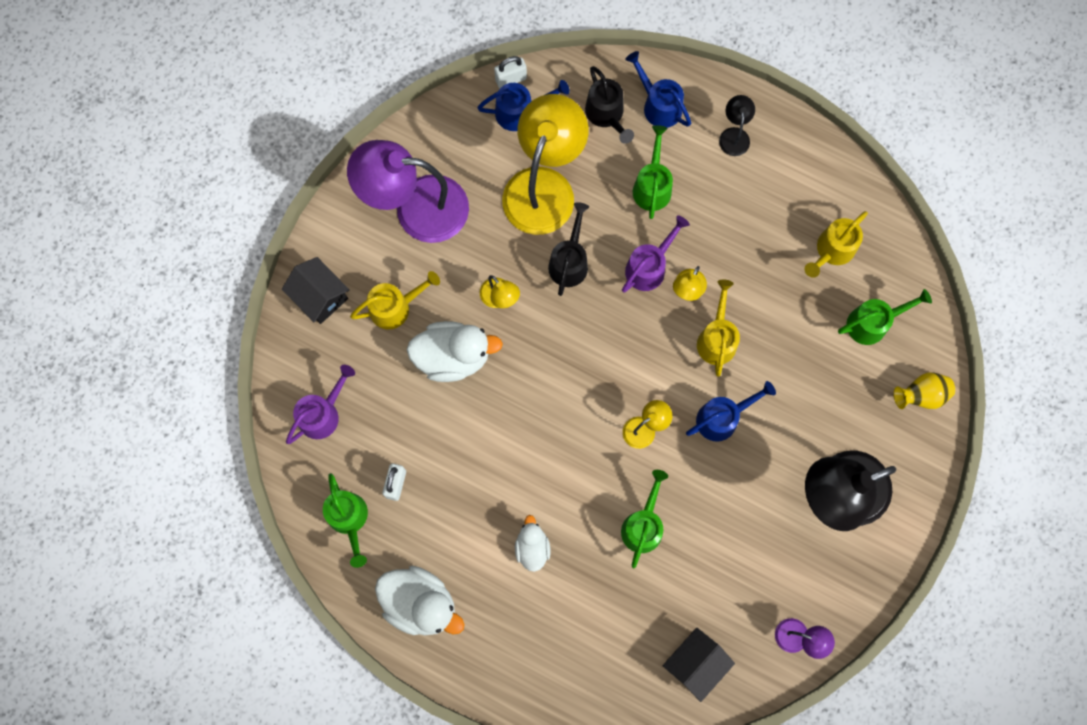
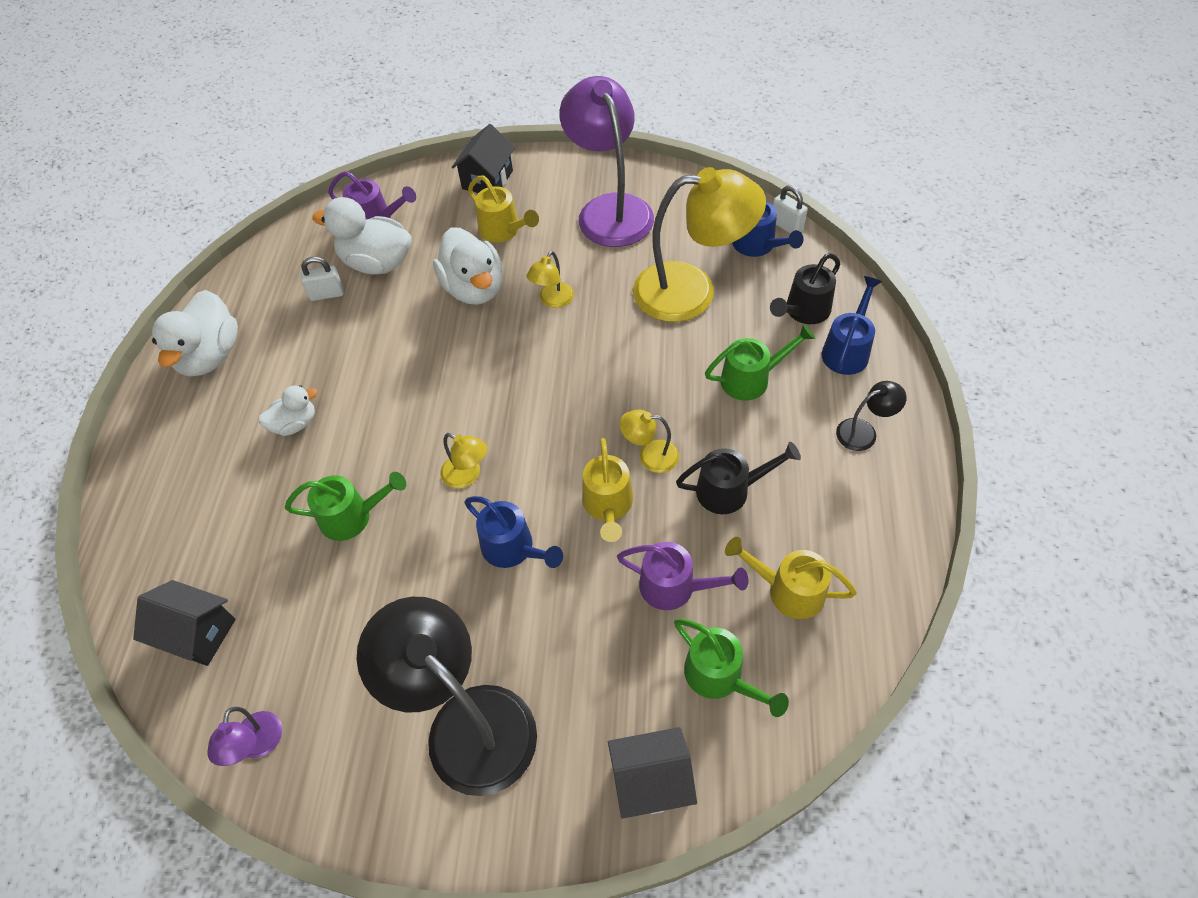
camera: 70 degrees right, 20 degrees down
green watering can [323,473,368,568] -> none
black watering can [548,202,589,296] -> black watering can moved to [676,442,801,514]
purple watering can [622,215,690,293] -> purple watering can moved to [617,542,748,610]
yellow watering can [697,279,740,376] -> yellow watering can turned 105 degrees clockwise [582,438,633,542]
yellow vase [894,372,955,409] -> black house [608,727,697,819]
none -> white duck [312,197,412,274]

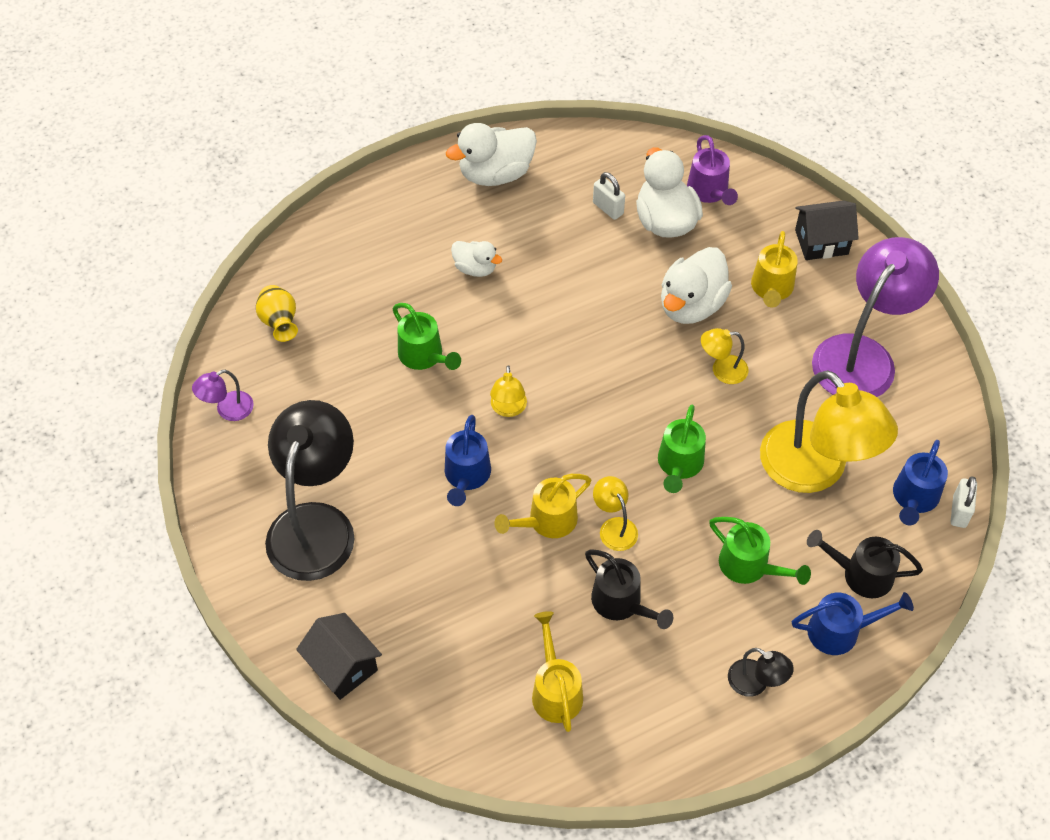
camera: 55 degrees right, 0 degrees up
black house [133,580,236,666] -> yellow vase [256,285,298,342]
purple watering can [617,542,748,610] -> none
green watering can [674,618,789,717] -> green watering can moved to [658,405,706,493]

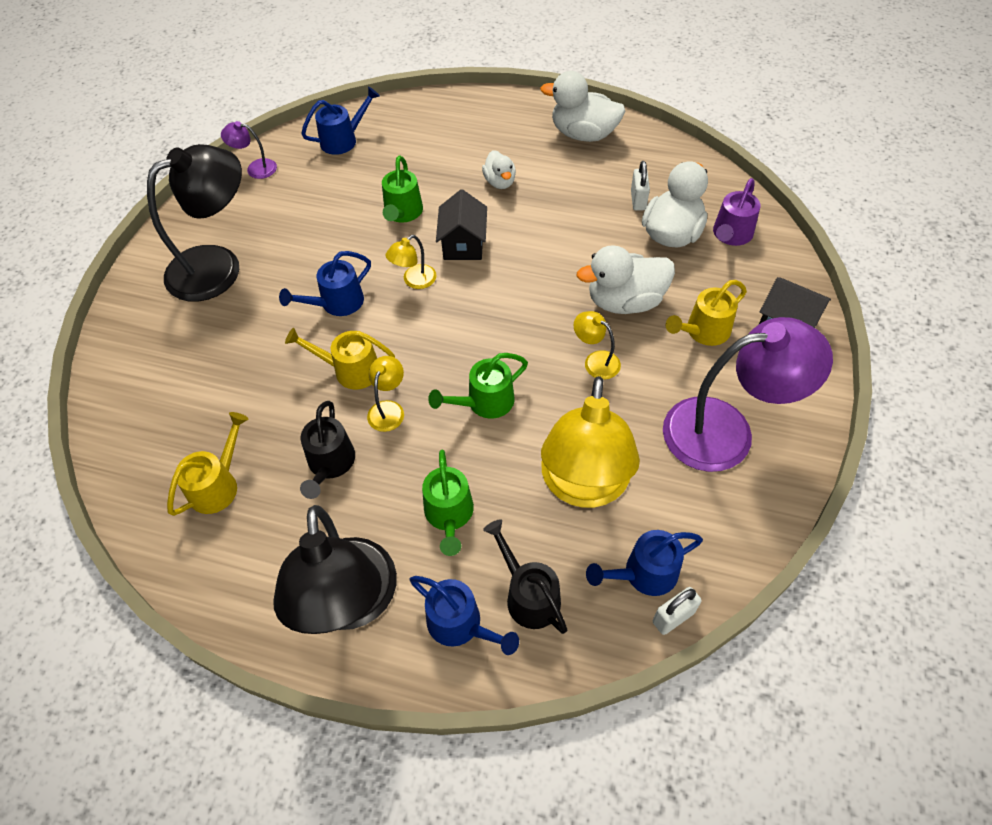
camera: 45 degrees right, 0 degrees up
yellow vase [256,285,298,342] -> blue watering can [301,86,380,155]
black house [296,613,382,700] -> black house moved to [436,189,487,260]
black lamp [728,648,794,697] -> black lamp [273,505,397,634], size x2.30

